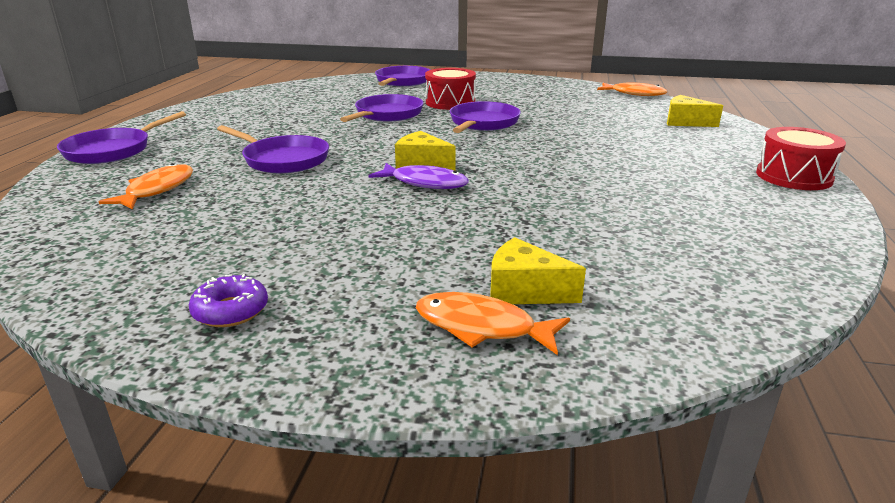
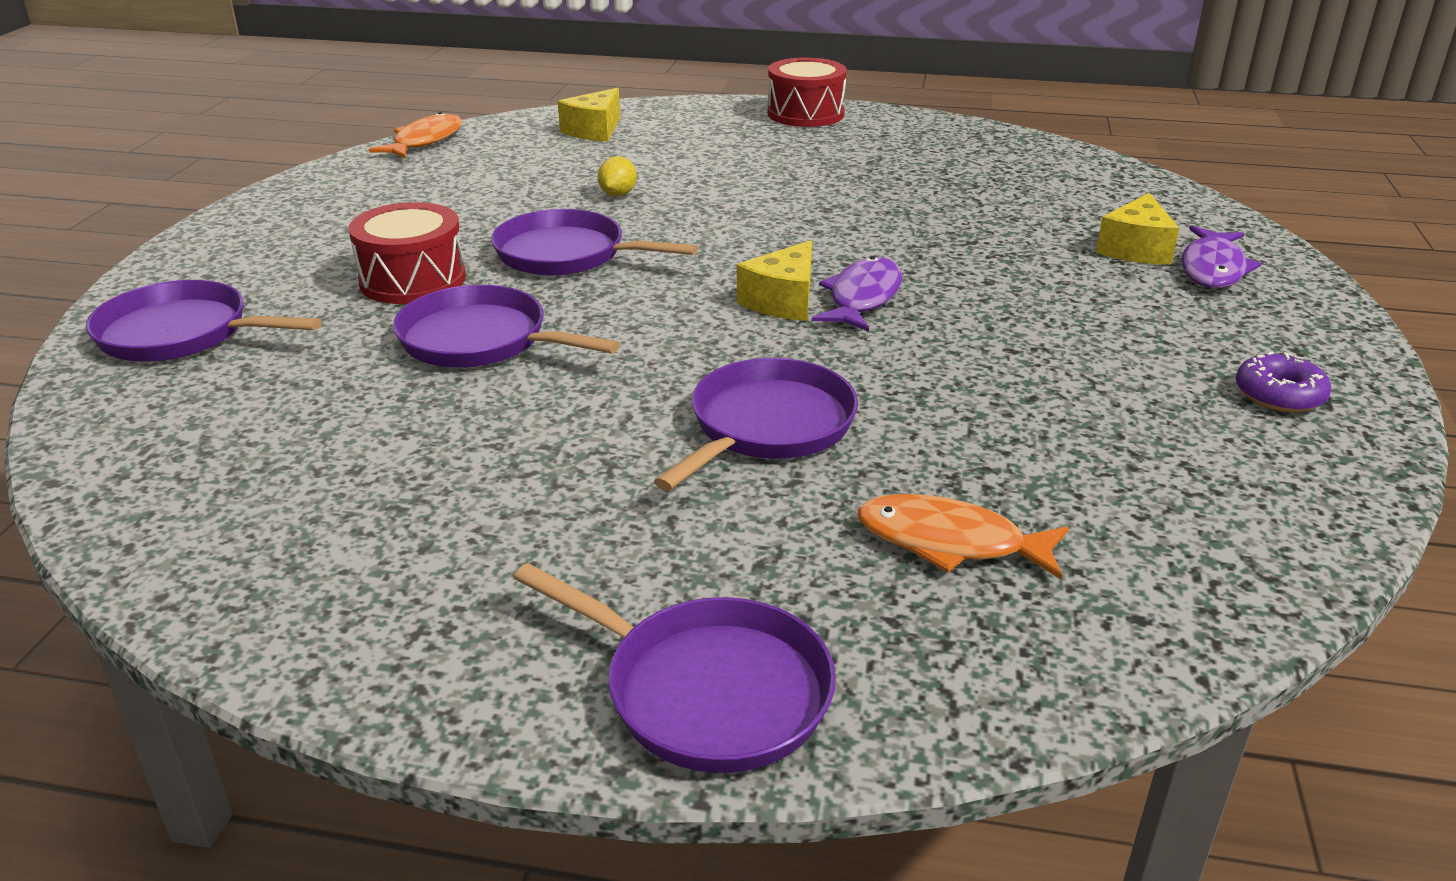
camera: 90 degrees left, 5 degrees up
orange fish [416,292,570,355] -> purple fish [1182,226,1261,288]
none -> yellow lemon [598,156,637,196]

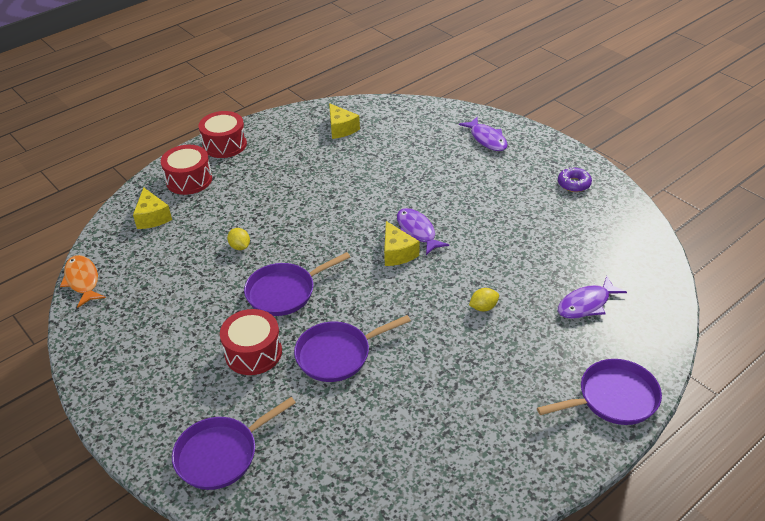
camera: 50 degrees left, 10 degrees up
purple pan [654,358,858,491] -> yellow lemon [469,288,499,311]
orange fish [857,494,1069,579] -> purple fish [558,276,627,319]
yellow cheese [1096,193,1179,265] -> yellow cheese moved to [329,103,360,139]
none -> red drum [161,145,212,195]

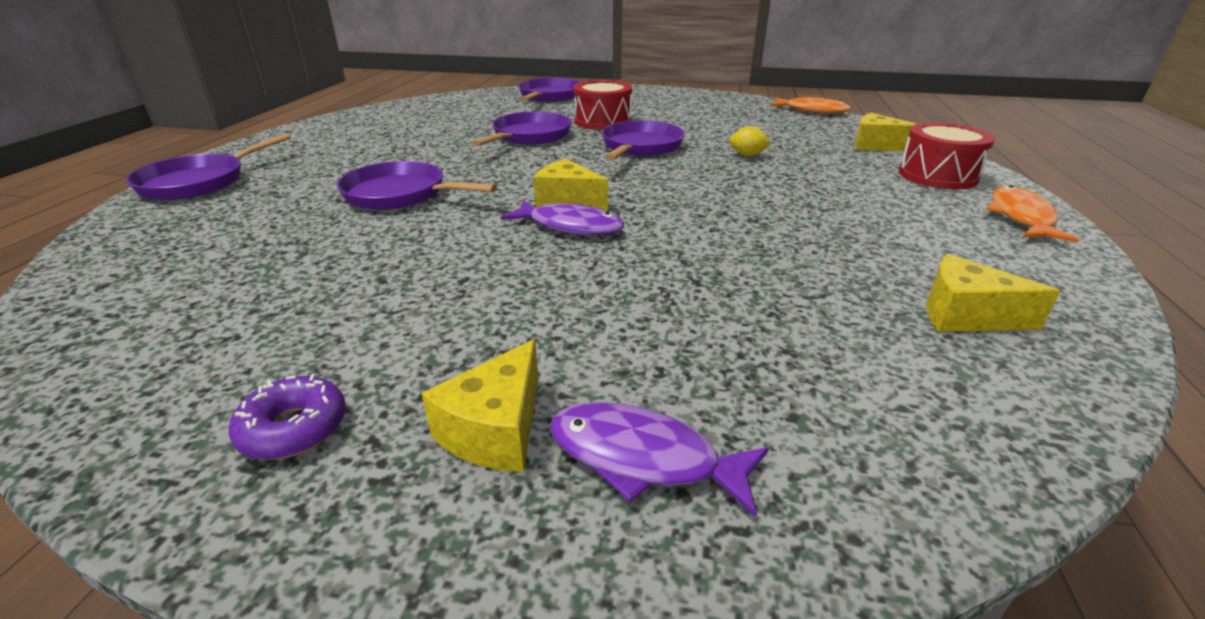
camera: 140 degrees right, 10 degrees down
red drum [199,111,247,158] -> orange fish [986,185,1079,243]
yellow lemon [469,288,499,311] -> purple pan [337,161,497,210]
purple fish [558,276,627,319] -> none
none -> yellow cheese [421,339,539,472]

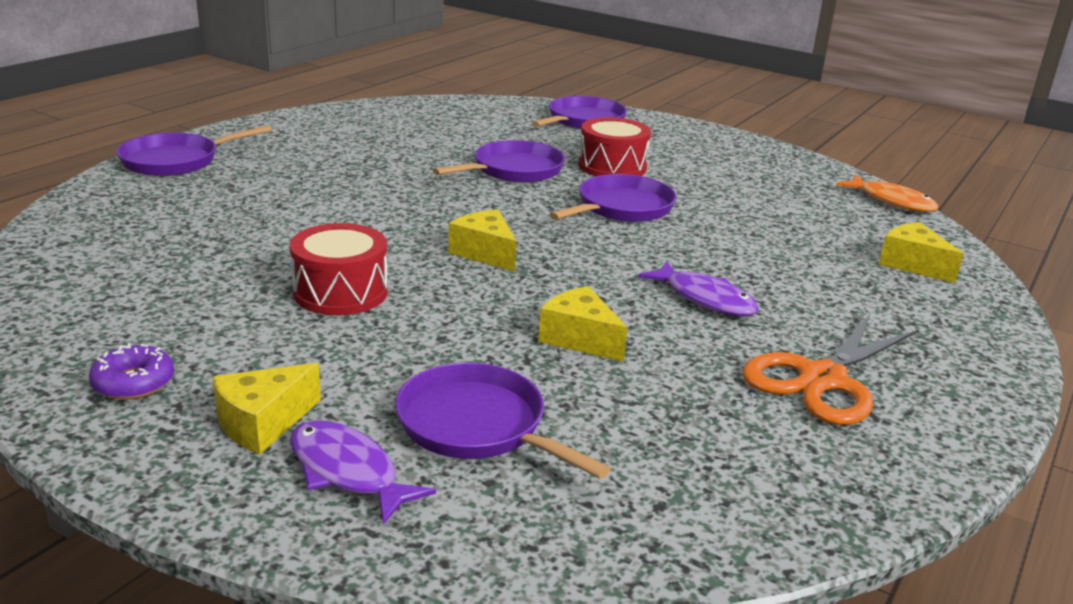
camera: 20 degrees right, 5 degrees down
purple pan [337,161,497,210] -> purple pan moved to [395,363,611,479]
purple fish [501,200,624,235] -> purple fish moved to [638,261,759,316]
yellow lemon [728,126,770,156] -> none
red drum [899,122,995,189] -> red drum moved to [290,223,388,315]
yellow cheese [926,254,1061,332] -> yellow cheese moved to [538,286,627,362]
orange fish [986,185,1079,243] -> none
none -> orange scissors [742,314,919,425]

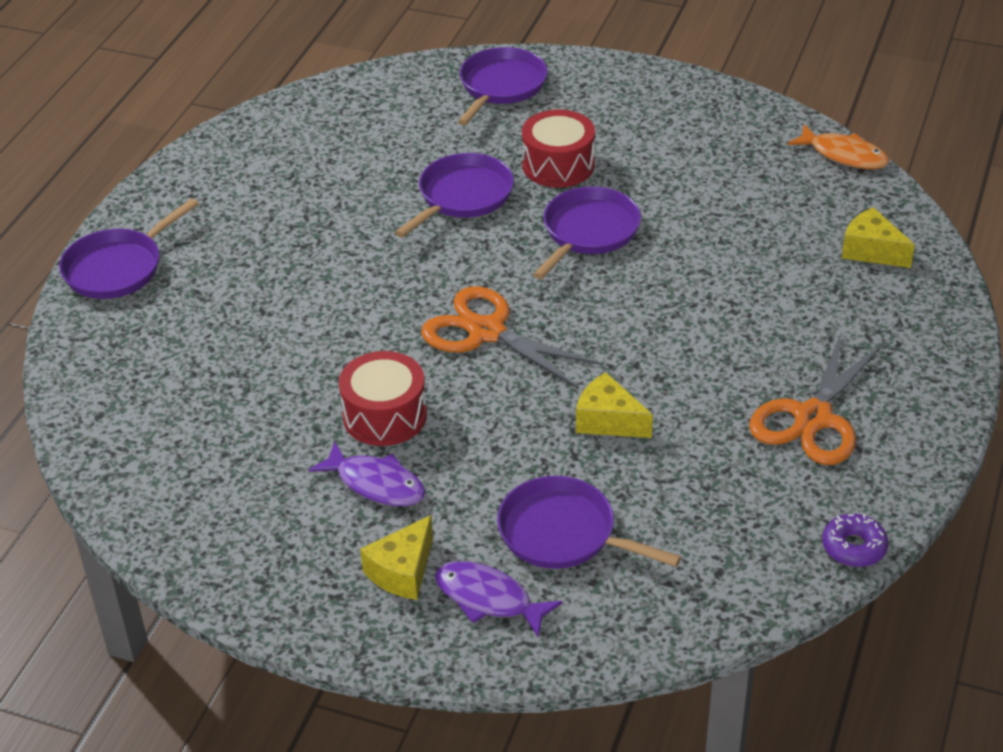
camera: 10 degrees left, 15 degrees up
purple donut [89,343,174,400] -> purple donut moved to [822,514,888,567]
yellow cheese [448,209,516,272] -> orange scissors [421,286,603,389]
purple fish [638,261,759,316] -> purple fish moved to [308,441,426,506]

